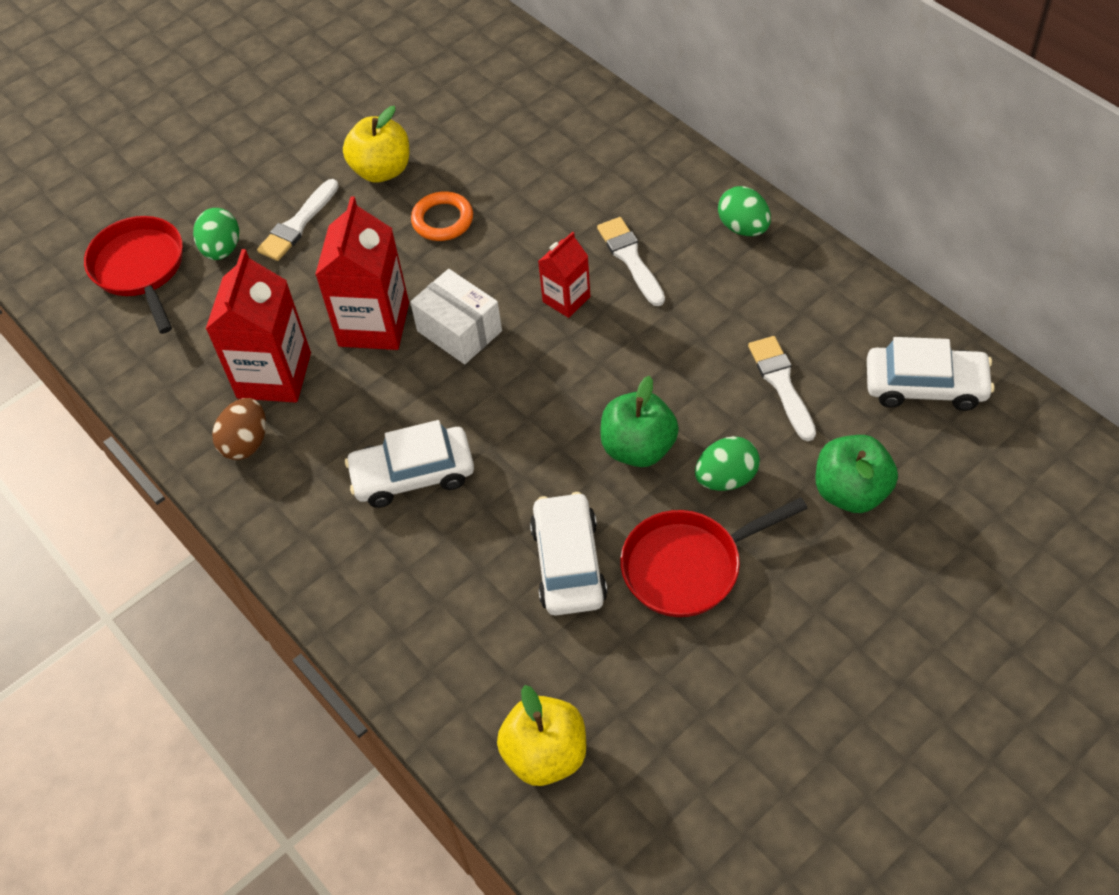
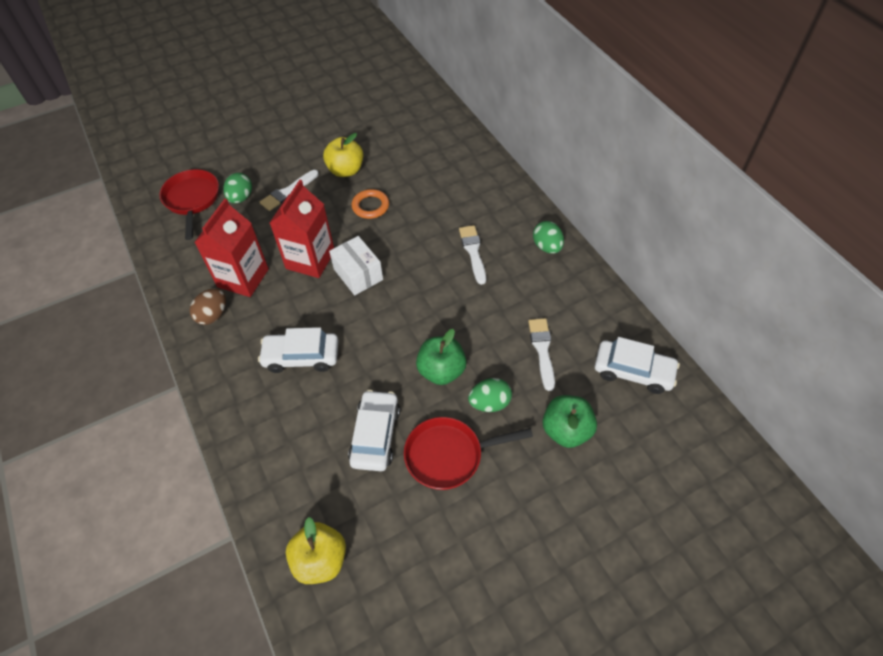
camera: 10 degrees right, 0 degrees up
red carton [538,231,590,318] -> none

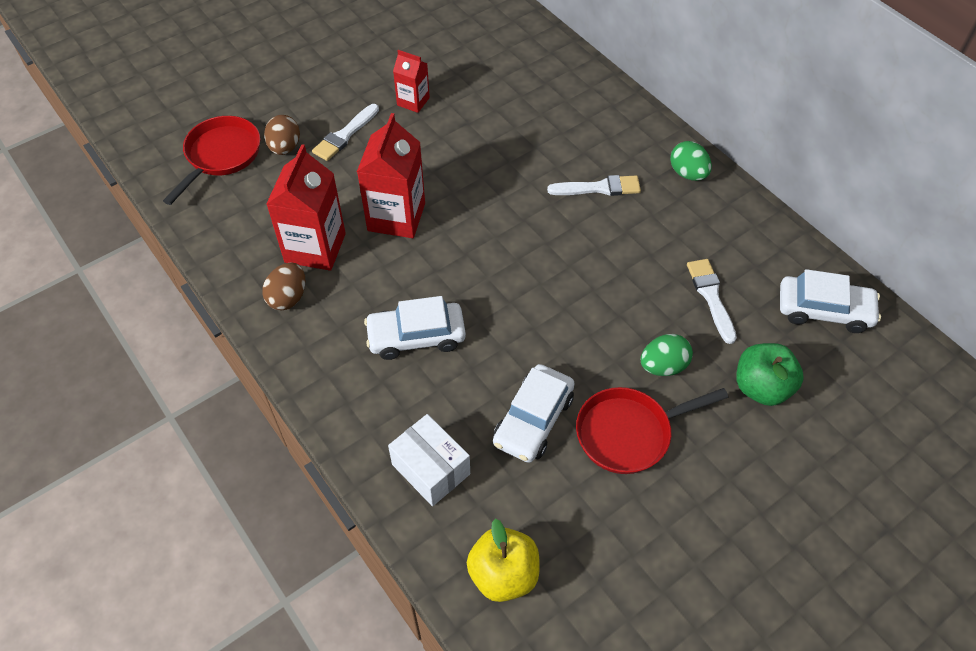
camera: 10 degrees left, 0 degrees up
red pan [159,169,219,240] -> red pan turned 45 degrees clockwise [163,116,260,205]
green egg [223,173,252,204] -> brown egg [264,115,300,155]
yellow apple [323,133,363,177] -> red carton [393,50,430,113]
white box [329,236,383,295] -> white box moved to [388,414,470,506]
white car [348,390,400,471] -> white car turned 150 degrees counterclockwise [493,364,575,463]
orange ring [351,189,389,219] -> none
green apple [416,329,467,385] -> none
white brush [459,225,486,285] -> white brush turned 105 degrees clockwise [547,175,641,196]

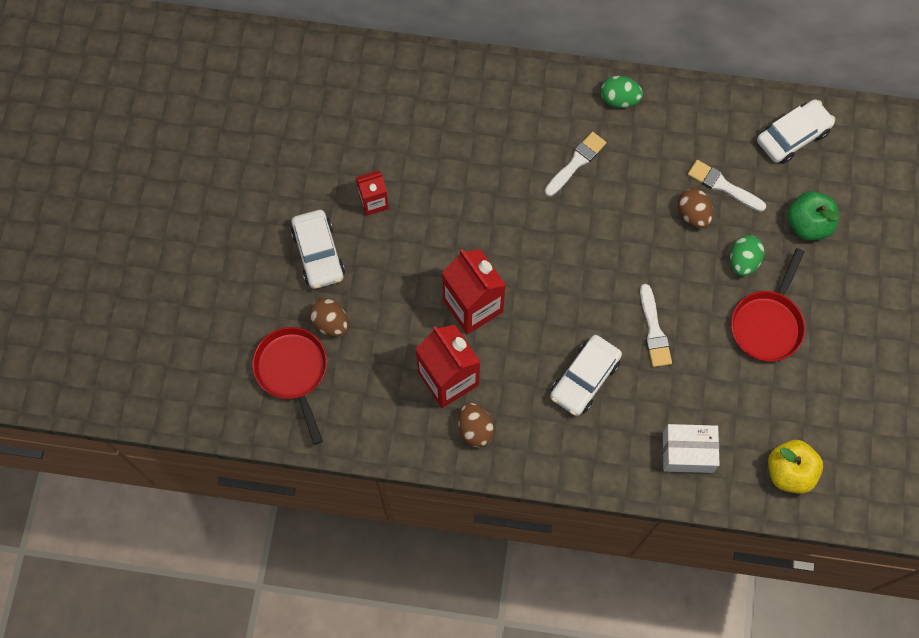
camera: 45 degrees left, 15 degrees up
white brush [312,104,379,161] -> white brush moved to [640,284,672,367]
white car [493,364,575,463] -> white car moved to [291,210,345,289]
none -> brown egg [678,188,713,228]

